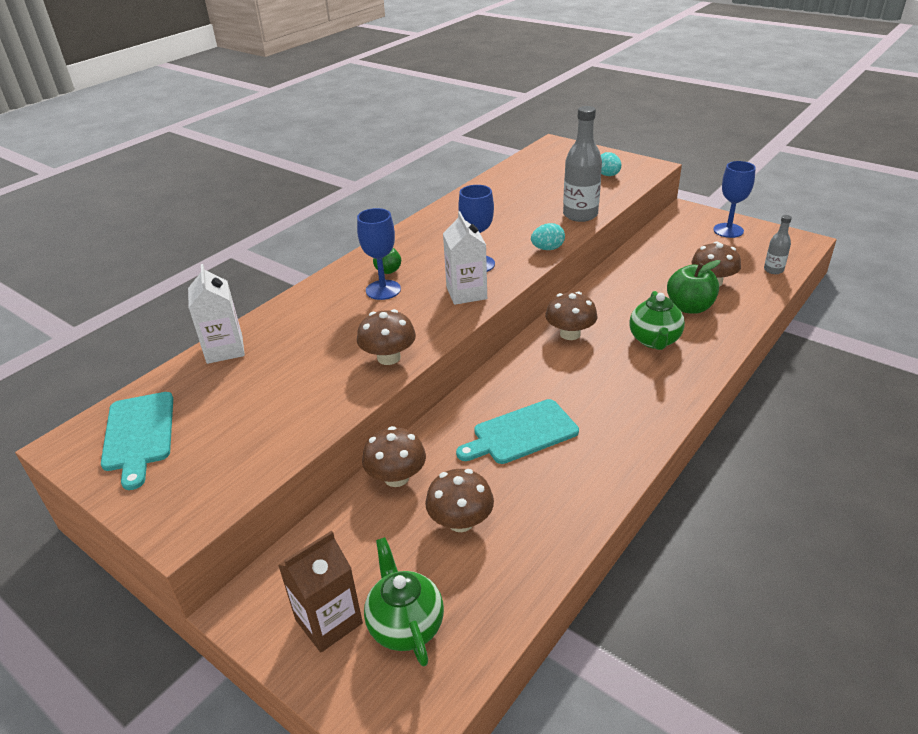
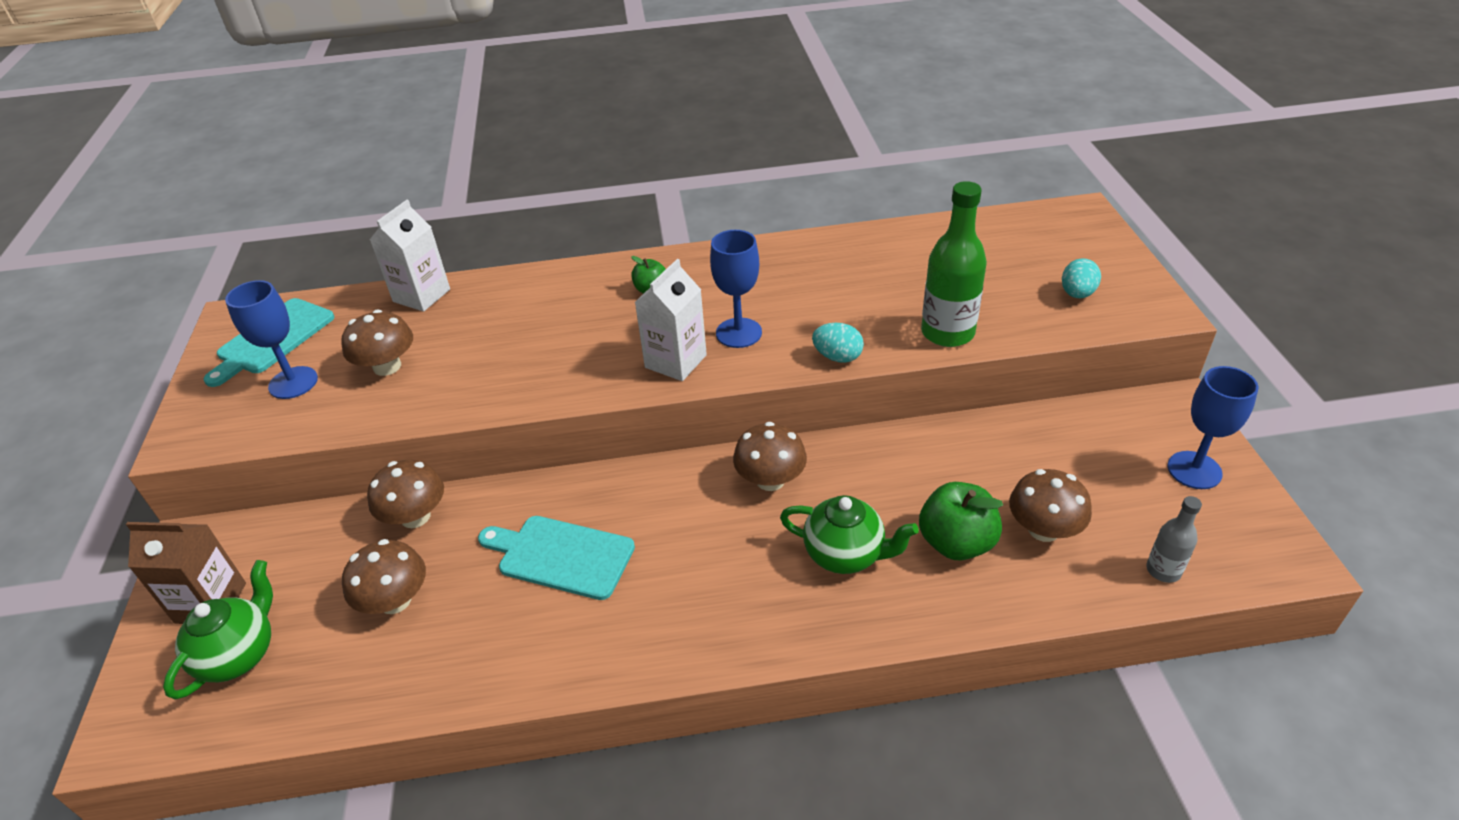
camera: 45 degrees right, 5 degrees up
blue goblet [357,208,401,300] -> blue goblet moved to [225,280,318,399]
brown mushroom [357,309,416,365] -> brown mushroom moved to [341,309,413,376]
grey bottle [563,106,602,222] -> green bottle [921,181,987,347]
green teapot [630,291,685,350] -> green teapot turned 120 degrees counterclockwise [780,495,919,574]

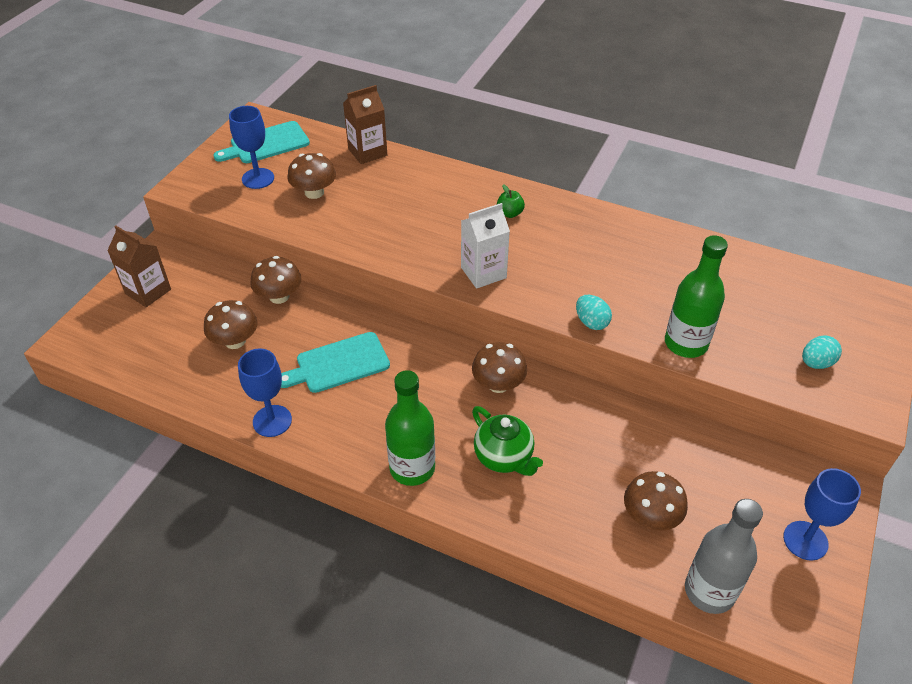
camera: 30 degrees right, 5 degrees up
green teapot [163,560,273,700] -> none
white carton [370,200,450,312] -> brown carton [343,85,387,164]
turquoise cutting board [478,516,635,600] -> turquoise cutting board turned 75 degrees counterclockwise [281,332,390,393]
blue goblet [710,230,762,348] -> blue goblet moved to [238,348,292,437]
green apple [919,482,1003,560] -> none
grey bottle [1146,496,1202,583] -> grey bottle [685,499,763,614], size x1.86
none -> green bottle [385,370,435,486]

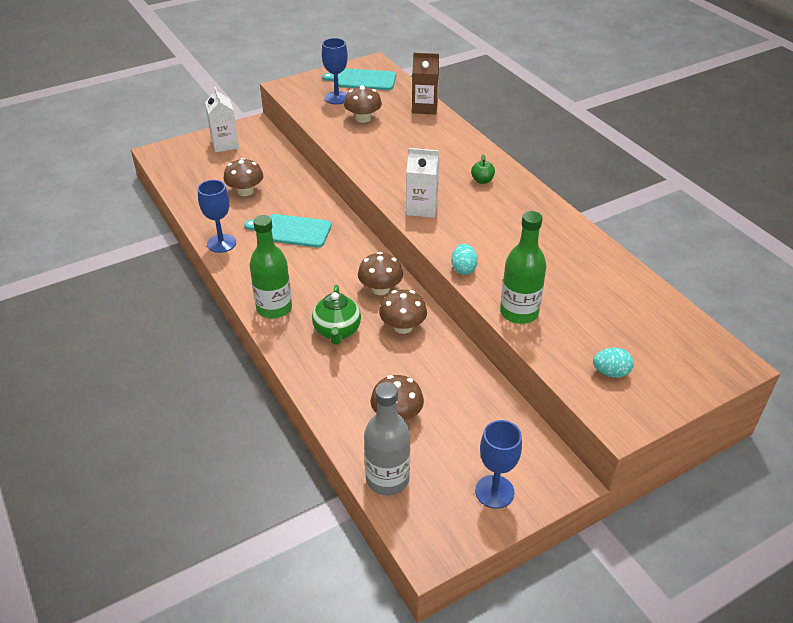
camera: 35 degrees right, 5 degrees down
brown carton [107,226,171,307] -> white carton [205,87,239,152]
brown mushroom [250,256,301,304] -> brown mushroom moved to [379,289,427,334]

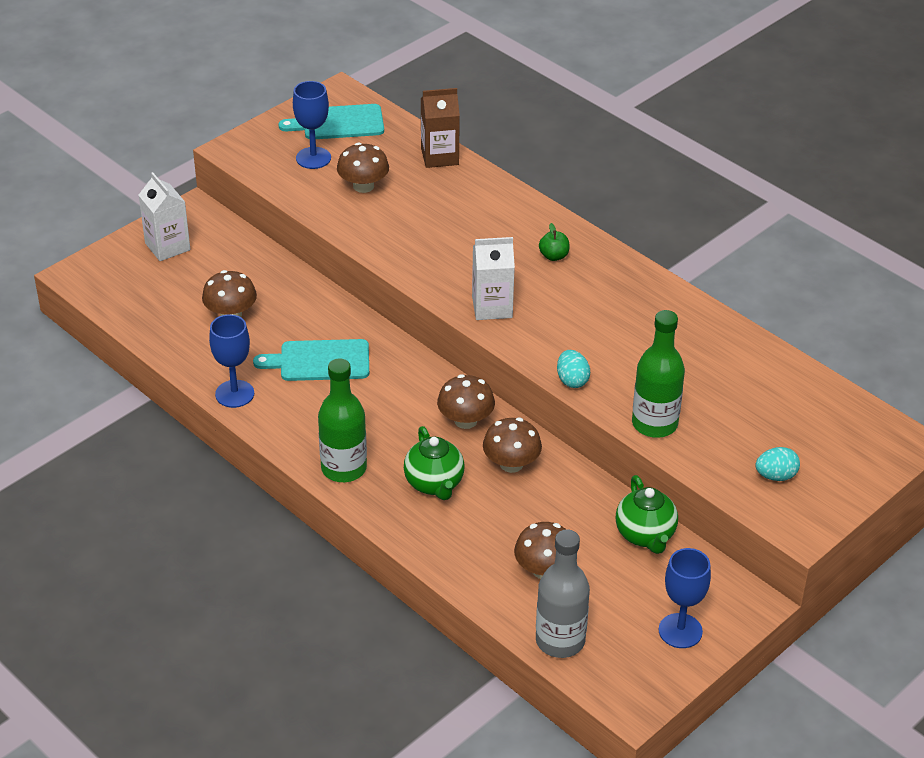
camera: 15 degrees left, 0 degrees up
none -> green teapot [616,475,678,554]

